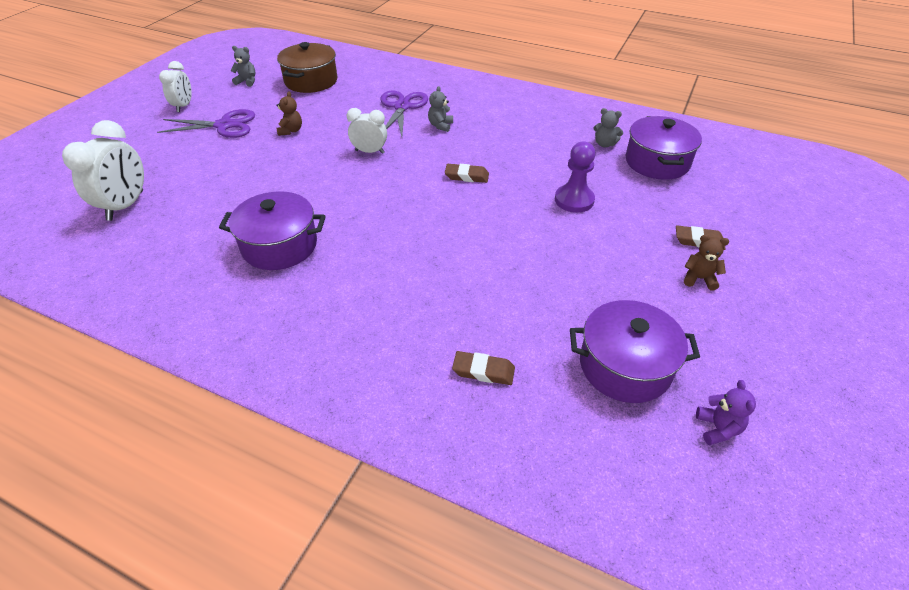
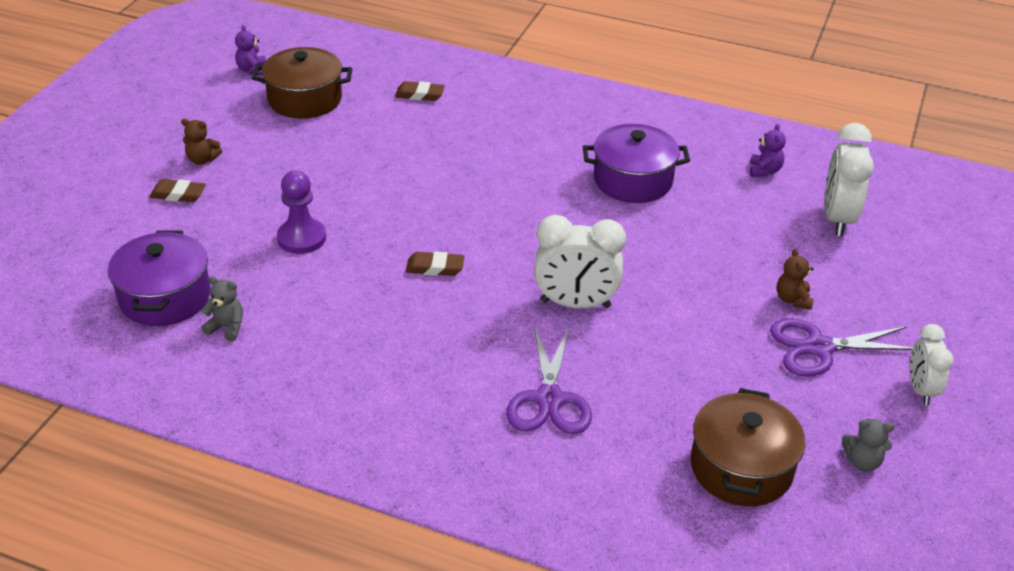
camera: 175 degrees right, 5 degrees down
brown teddy bear [276,91,302,136] -> brown teddy bear moved to [777,248,814,310]
white clock [347,108,387,154] -> white clock [534,215,626,308], size x1.60
grey teddy bear [428,86,453,132] -> none
purple pot [570,300,700,403] -> brown pot [252,47,353,119]
none -> purple teddy bear [750,124,786,177]

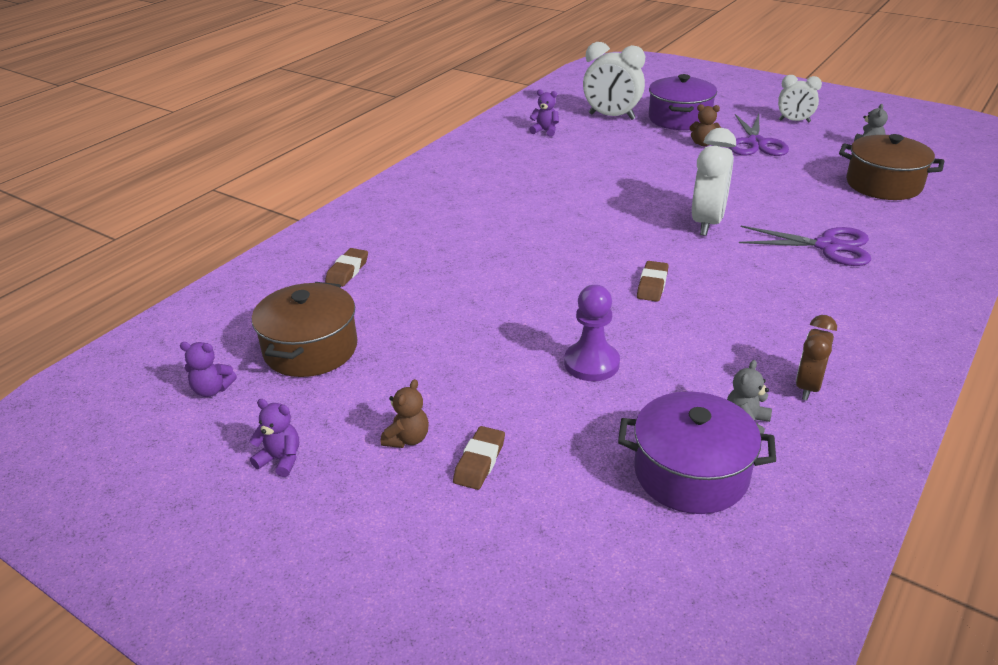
camera: 75 degrees left, 5 degrees down
purple pot [583,124,690,203] -> purple pot moved to [649,74,717,130]
none -> purple teddy bear [249,399,299,477]
none -> brown clock [796,315,837,400]

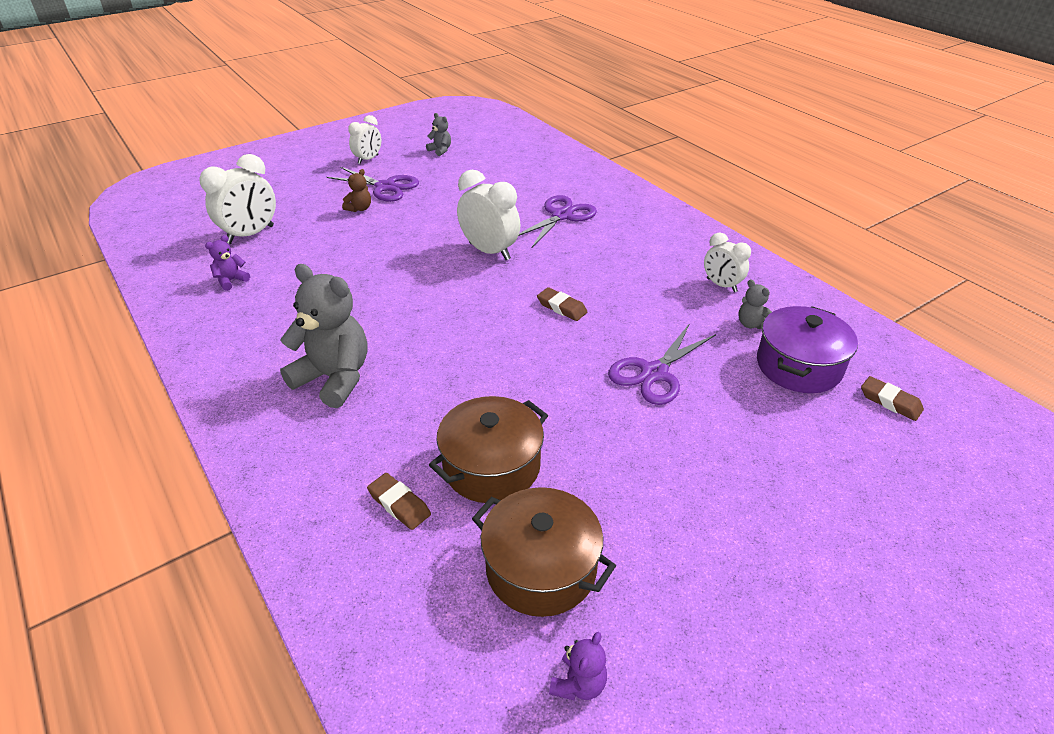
camera: 70 degrees left, 5 degrees up
purple teddy bear [249,399,299,477] -> none
brown teddy bear [381,379,429,448] -> none
brown eraser [453,426,505,490] -> brown eraser moved to [861,376,924,421]
purple pawn [564,285,620,381] -> purple scissors [608,323,716,405]
purple pot [649,74,717,130] -> none
brown clock [796,315,837,400] -> white clock [704,232,751,292]
brown pot [839,134,944,200] -> brown pot moved to [429,396,548,503]
none -> grey teddy bear [280,264,368,408]

